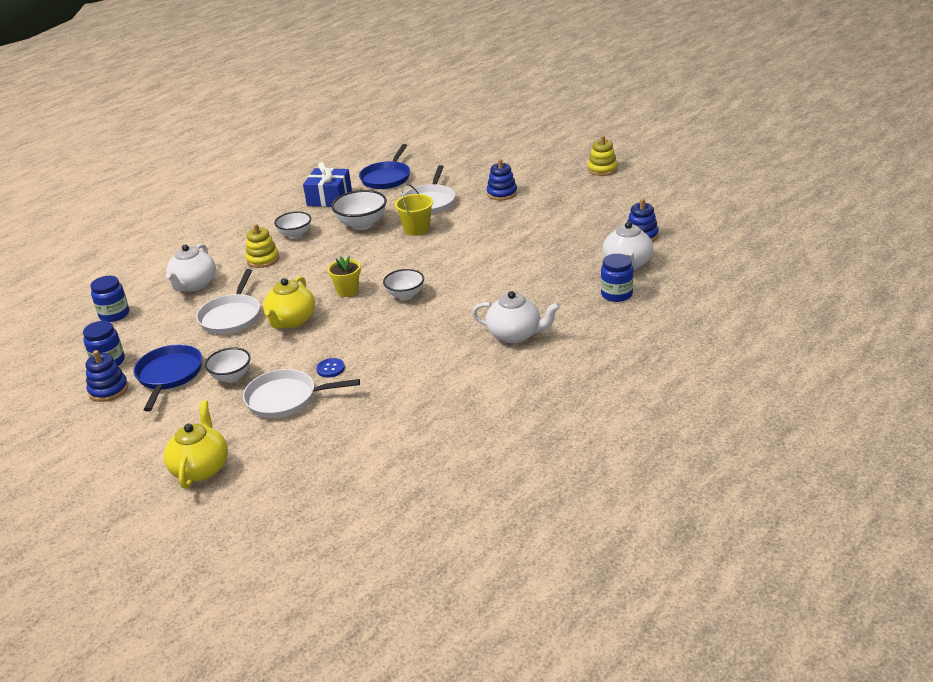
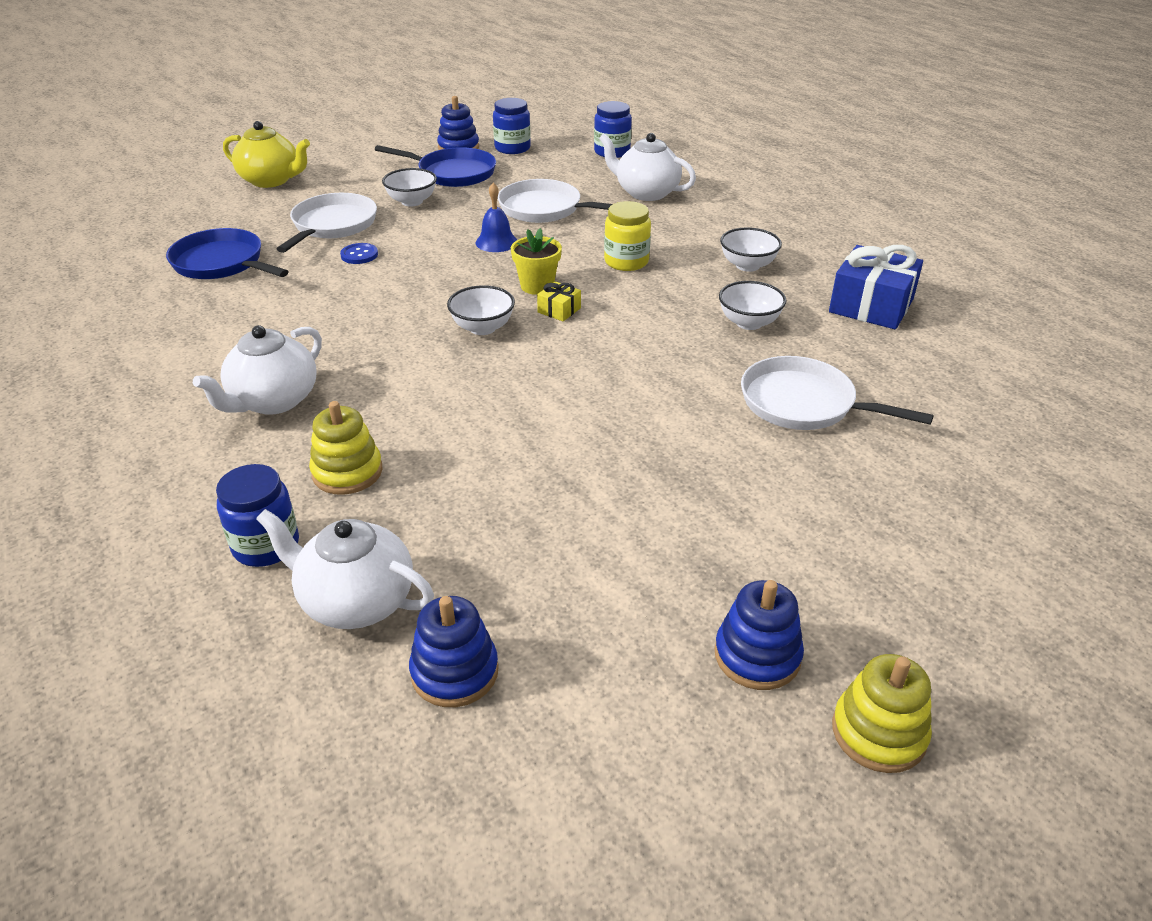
camera: 105 degrees right, 5 degrees up
yellow stacking toy [245,224,279,268] -> yellow stacking toy moved to [309,401,383,495]
yellow teapot [263,276,315,329] -> blue bell [476,183,517,252]
white bowl [331,190,387,230] -> white bowl [719,281,786,330], size x0.66
blue pan [359,144,410,189] -> blue pan moved to [166,228,289,279]
yellow bucket [395,184,433,236] -> none
blue stacking toy [487,159,517,200] -> blue stacking toy moved to [714,580,804,690]
none -> yellow gift [537,281,581,321]
none -> yellow jar [604,201,651,271]

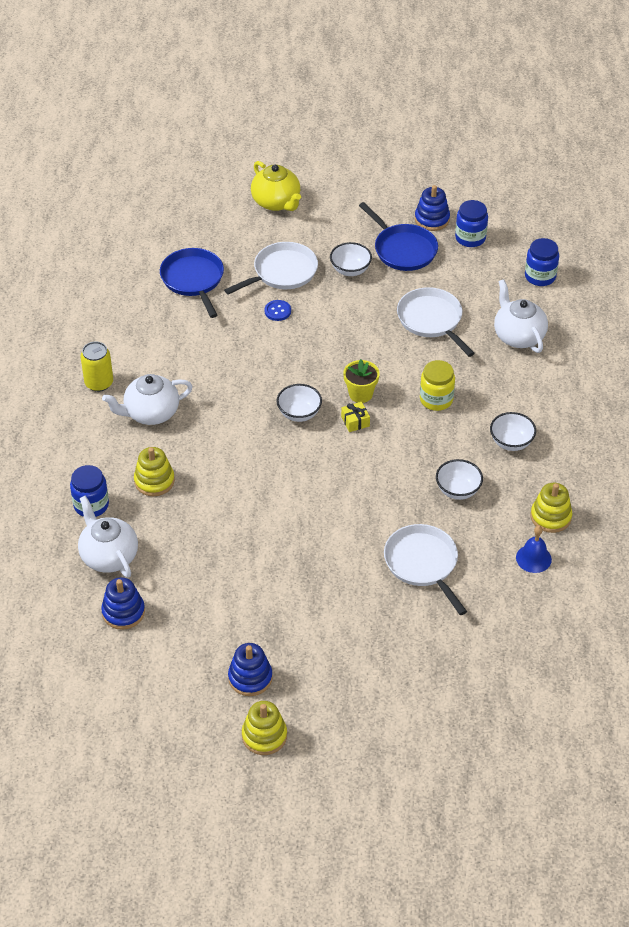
camera: 35 degrees right, 10 degrees up
blue bell [476,183,517,252] -> blue bell moved to [516,526,552,573]
blue gift [829,245,923,329] -> yellow stacking toy [531,483,572,533]
none -> yellow can [81,342,113,392]

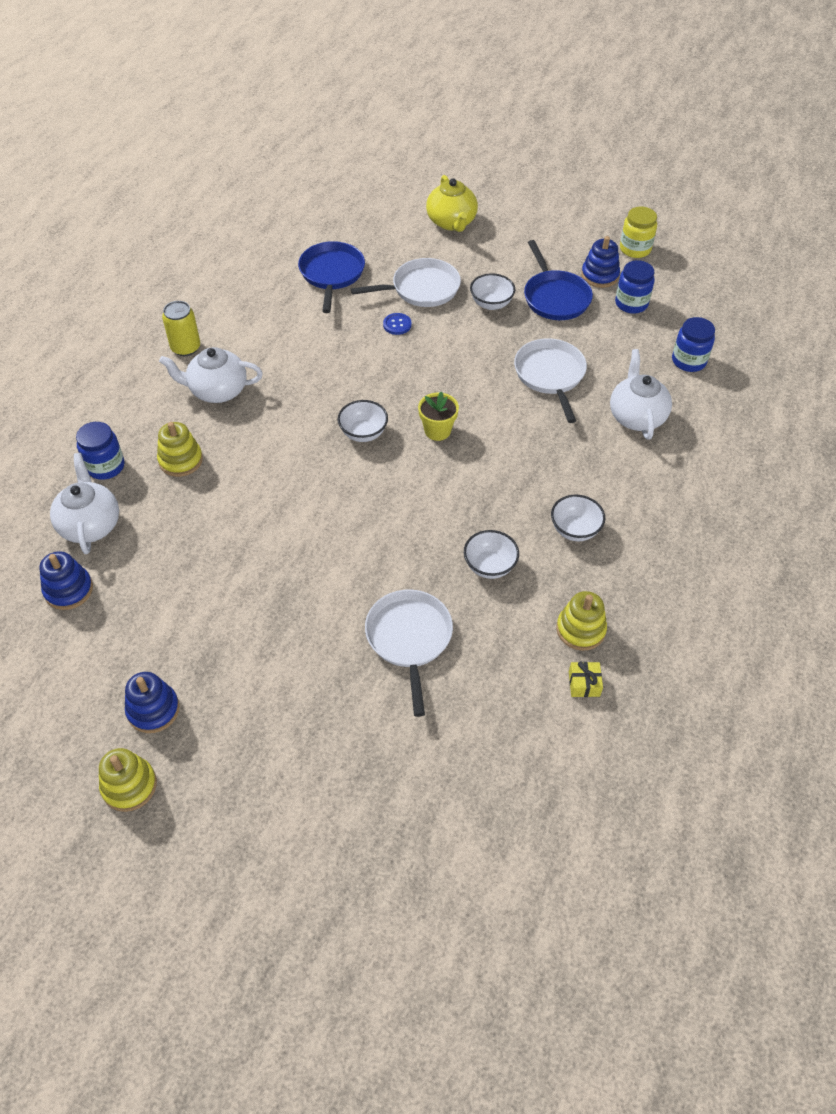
camera: 20 degrees right, 5 degrees up
yellow gift [341,402,370,432] -> yellow gift moved to [569,661,603,697]
yellow jar [420,360,455,411] -> yellow jar moved to [620,207,657,258]
blue bell [516,526,552,573] -> none

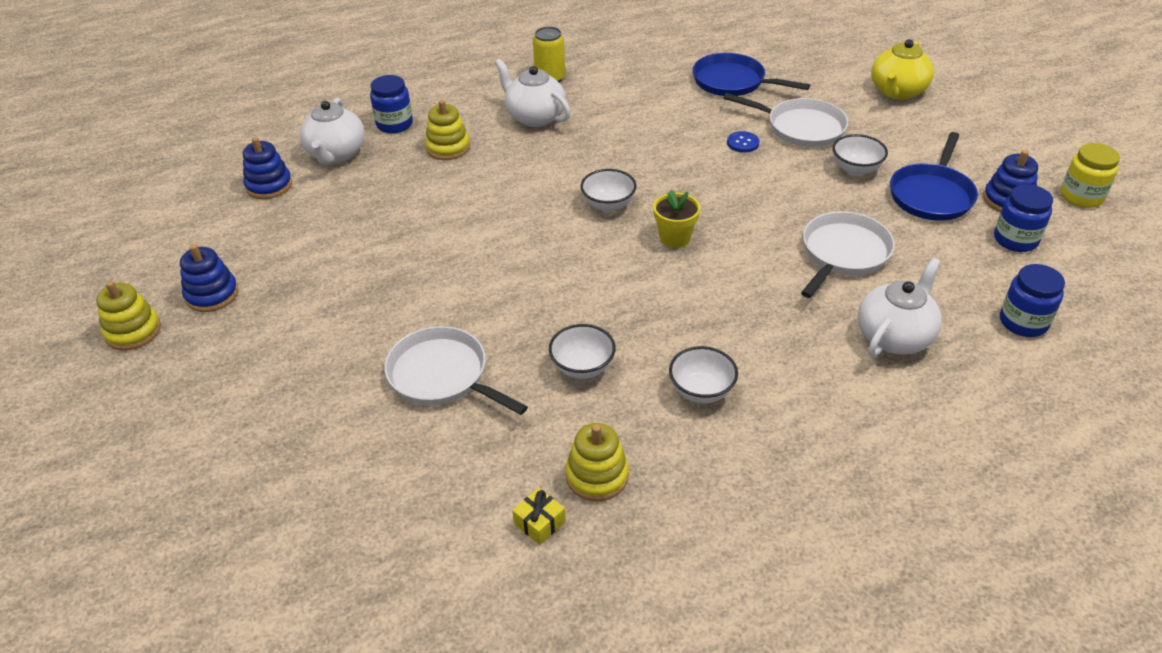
camera: 45 degrees right, 10 degrees down
white teapot [50,453,119,554] -> white teapot turned 150 degrees clockwise [300,98,365,165]
blue pan [298,241,365,313] -> blue pan turned 105 degrees counterclockwise [692,53,810,96]
white pan [365,590,453,717] -> white pan turned 90 degrees counterclockwise [384,326,528,415]

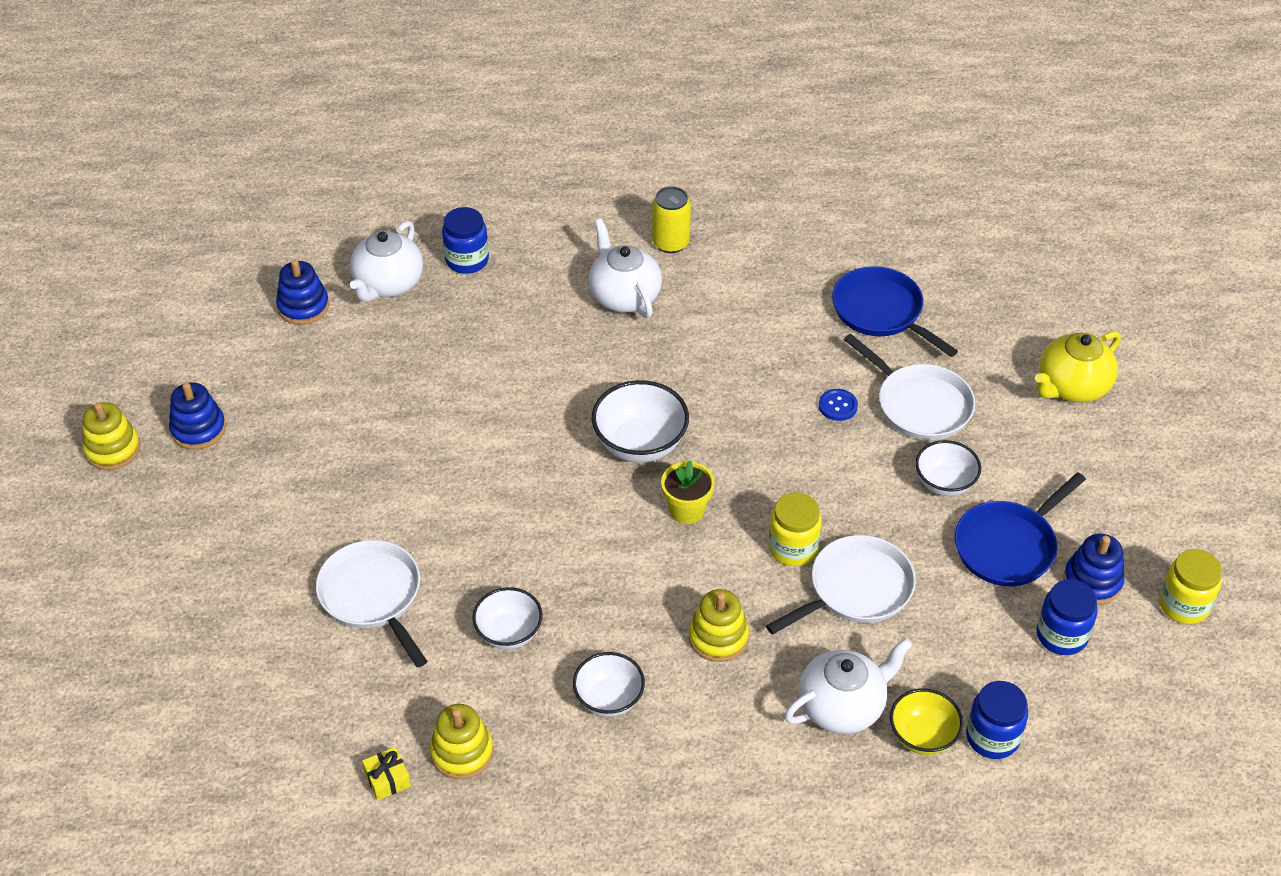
camera: 20 degrees right, 5 degrees up
yellow stacking toy [425,100,470,160] -> yellow stacking toy moved to [689,589,749,662]
white bowl [581,169,636,212] -> white bowl [592,380,689,463], size x1.51
none -> yellow jar [768,492,822,566]
none -> yellow bowl [890,688,963,755]

